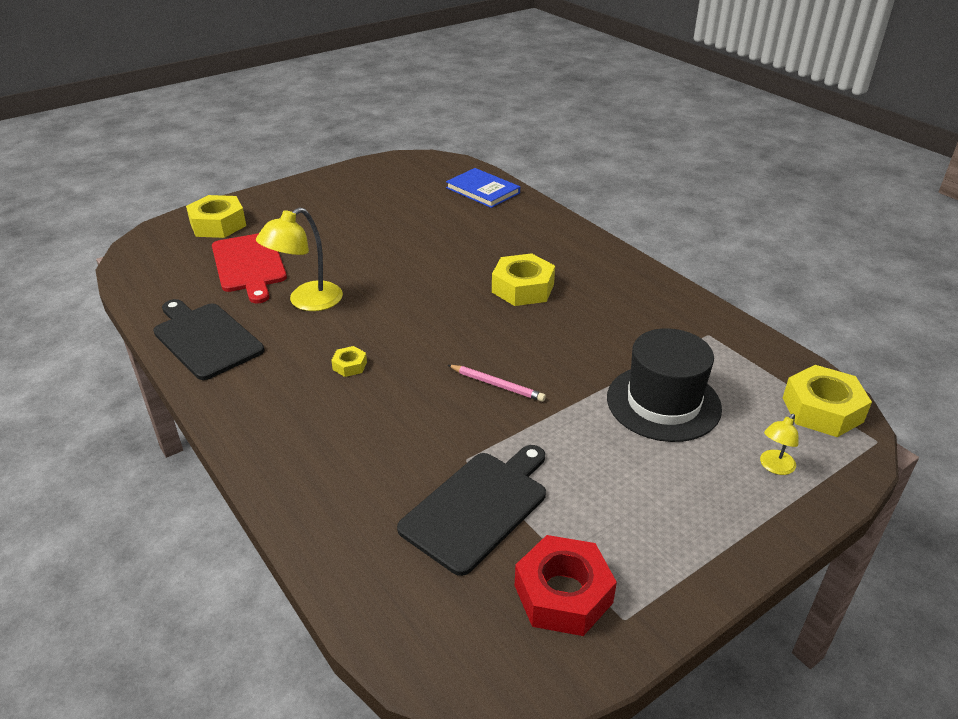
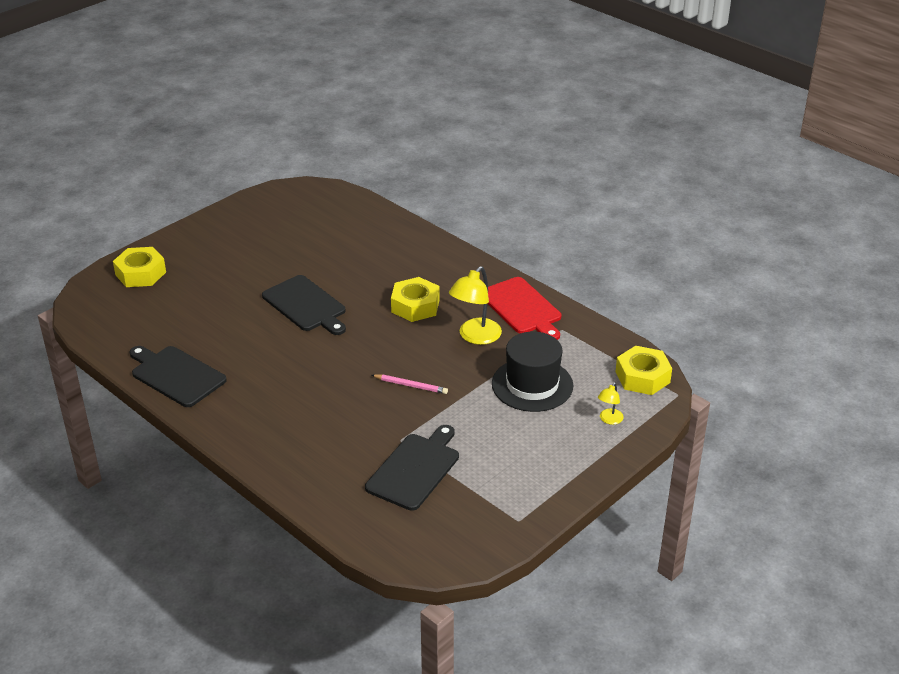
camera: 10 degrees left, 0 degrees up
red cutting board [212,233,287,304] -> red cutting board moved to [487,277,561,340]
yellow lamp [256,207,343,311] -> yellow lamp moved to [449,266,502,345]
yellow nut [331,346,367,377] -> none
blue book [446,168,520,208] -> none
red nut [515,535,617,636] -> none
none -> black cutting board [262,275,346,335]

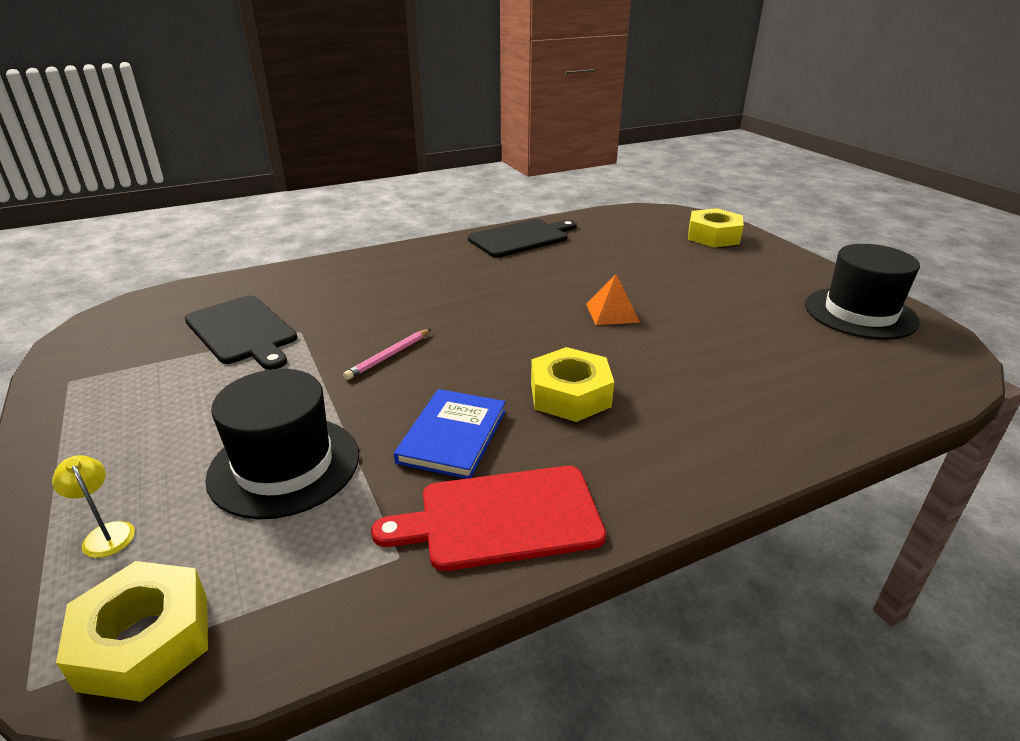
camera: 110 degrees right, 5 degrees down
black cutting board [262,275,346,335] -> orange pyramid [586,274,640,325]
yellow lamp [449,266,502,345] -> blue book [394,389,506,479]
none -> black hat [805,244,920,340]

